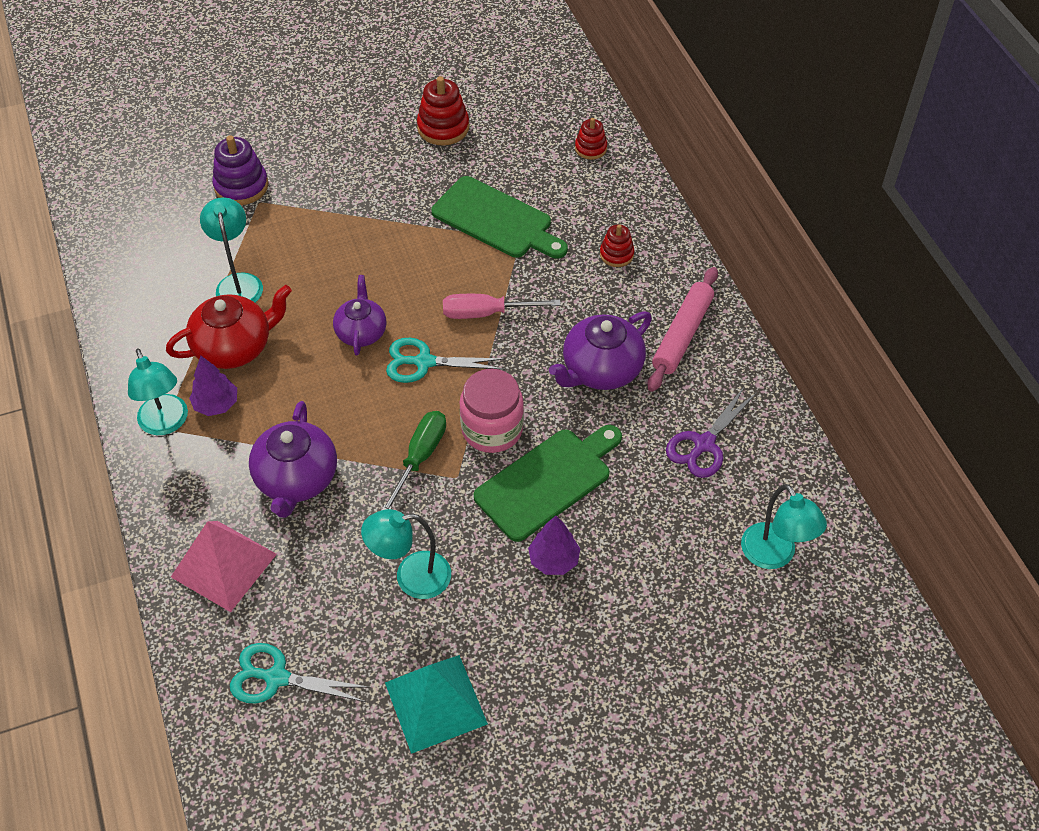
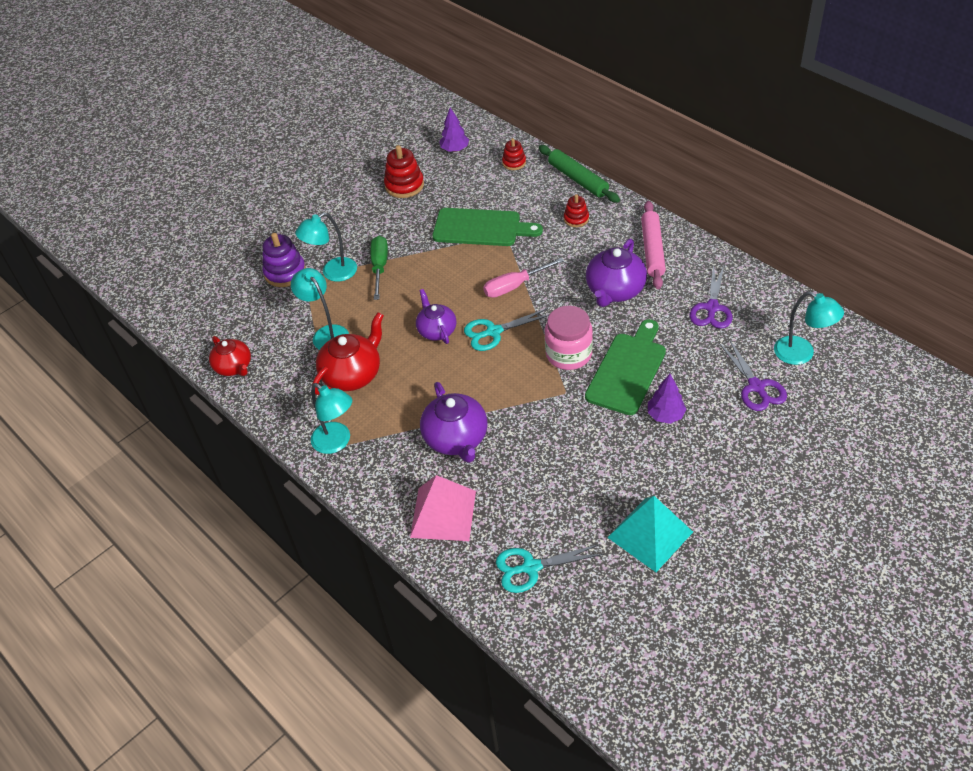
camera: 20 degrees left, 5 degrees down
purple tree [189,356,237,416] -> purple tree moved to [439,107,469,152]
turquoise lamp [361,509,451,599] -> turquoise lamp moved to [295,212,357,282]
green screwdriver [382,411,446,510] -> green screwdriver moved to [370,236,388,300]
none -> red teapot [209,336,251,376]
none -> green rolling pin [539,145,620,203]
none -> purple scissors [719,339,787,411]

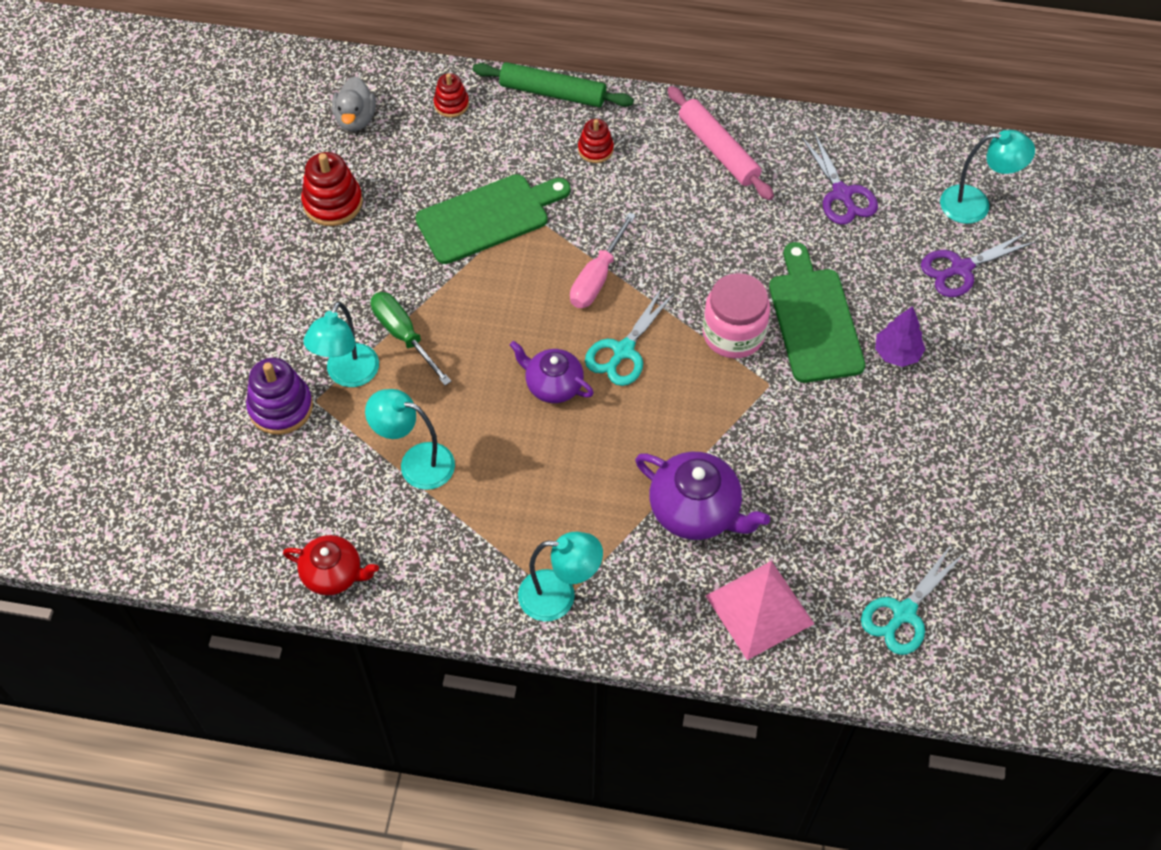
camera: 40 degrees left, 10 degrees up
red teapot [312,312,384,395] -> none
purple tree [439,107,469,152] -> grey duck [332,76,376,131]
purple teapot [586,239,647,307] -> none
turquoise pyramid [607,496,693,572] -> none
purple scissors [719,339,787,411] -> purple scissors turned 120 degrees clockwise [921,233,1036,297]

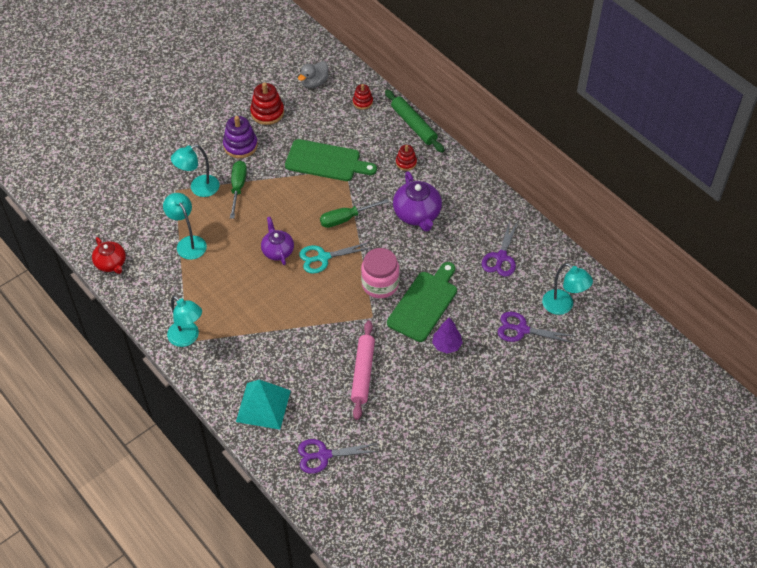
camera: 40 degrees right, 5 degrees down
purple stacking toy [246,358,313,435] -> purple stacking toy moved to [223,116,258,158]
pink screwdriver [570,212,636,308] -> green screwdriver [320,199,389,228]
purple teapot [635,452,770,540] -> purple teapot moved to [393,171,442,232]
pink rolling pin [667,86,774,200] -> pink rolling pin moved to [351,321,375,420]
pink pyramid [705,561,814,660] -> turquoise pyramid [236,380,291,430]
turquoise scissors [861,545,966,655] -> purple scissors [298,439,380,474]

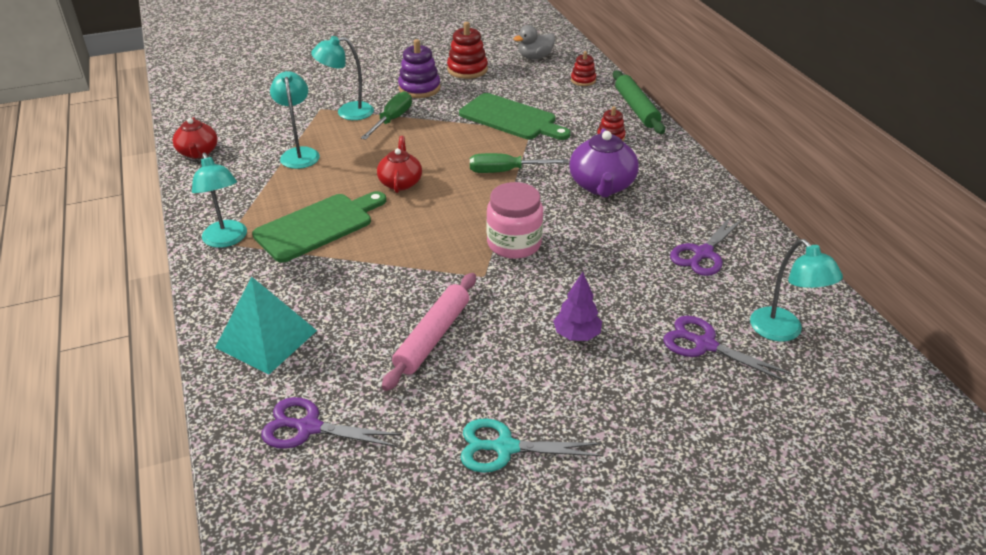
camera: 20 degrees right, 15 degrees down
purple teapot [261,217,294,265] -> red teapot [377,136,422,193]
turquoise scissors [299,242,372,274] -> turquoise scissors moved to [460,418,603,473]
green cutting board [387,262,457,342] -> green cutting board moved to [252,191,386,263]

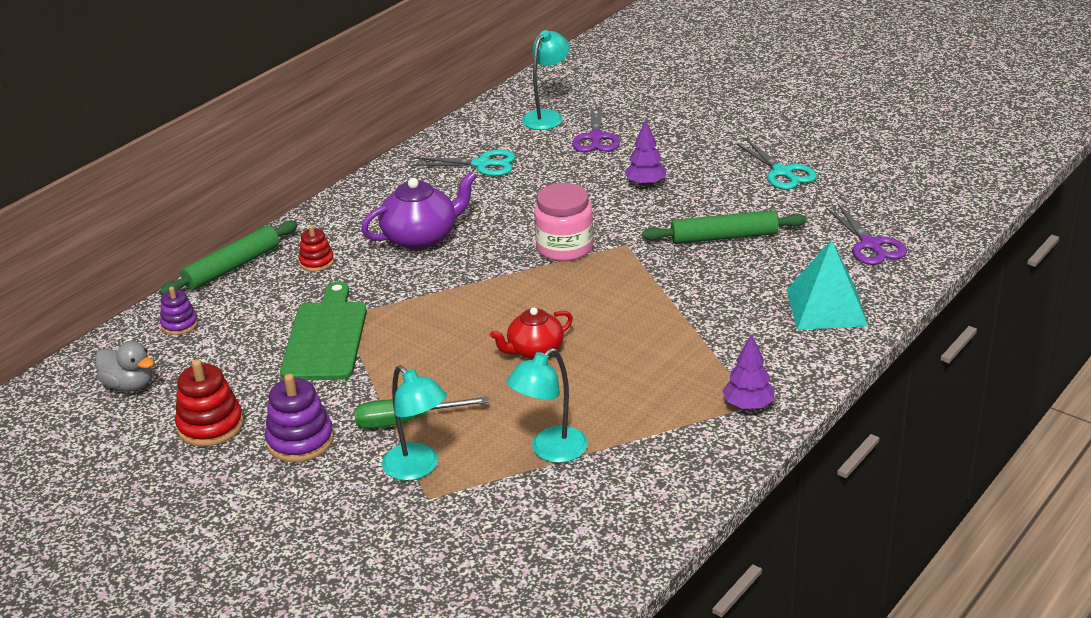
camera: 120 degrees left, 5 degrees down
red teapot [172,117,218,159] -> none
turquoise lamp [192,153,247,248] -> purple tree [722,334,775,409]
green cutting board [252,191,386,263] -> none
pink rolling pin [382,273,476,391] -> green rolling pin [642,210,807,244]
green screwdriver [470,153,568,173] -> none
red stacking toy [571,51,596,86] -> purple stacking toy [160,287,198,335]
purple scissors [670,215,744,276] -> turquoise scissors [412,150,516,176]

